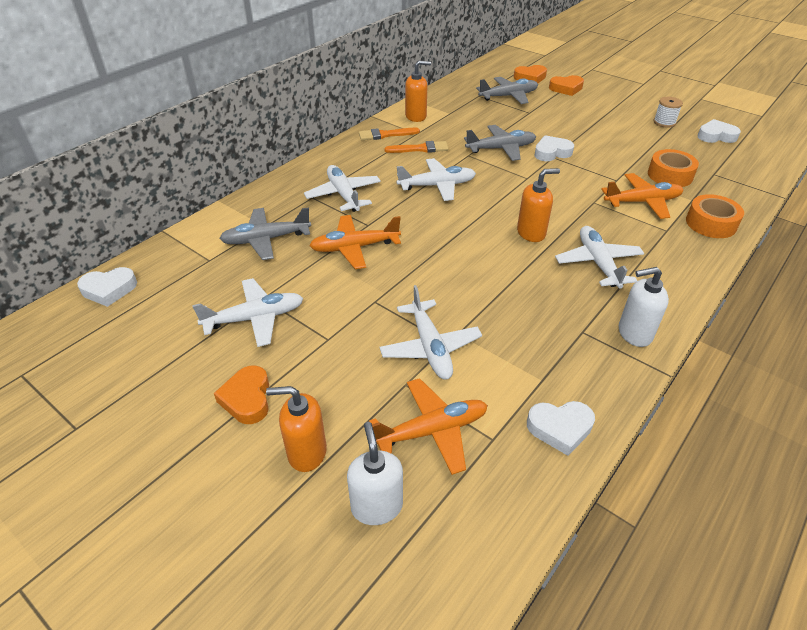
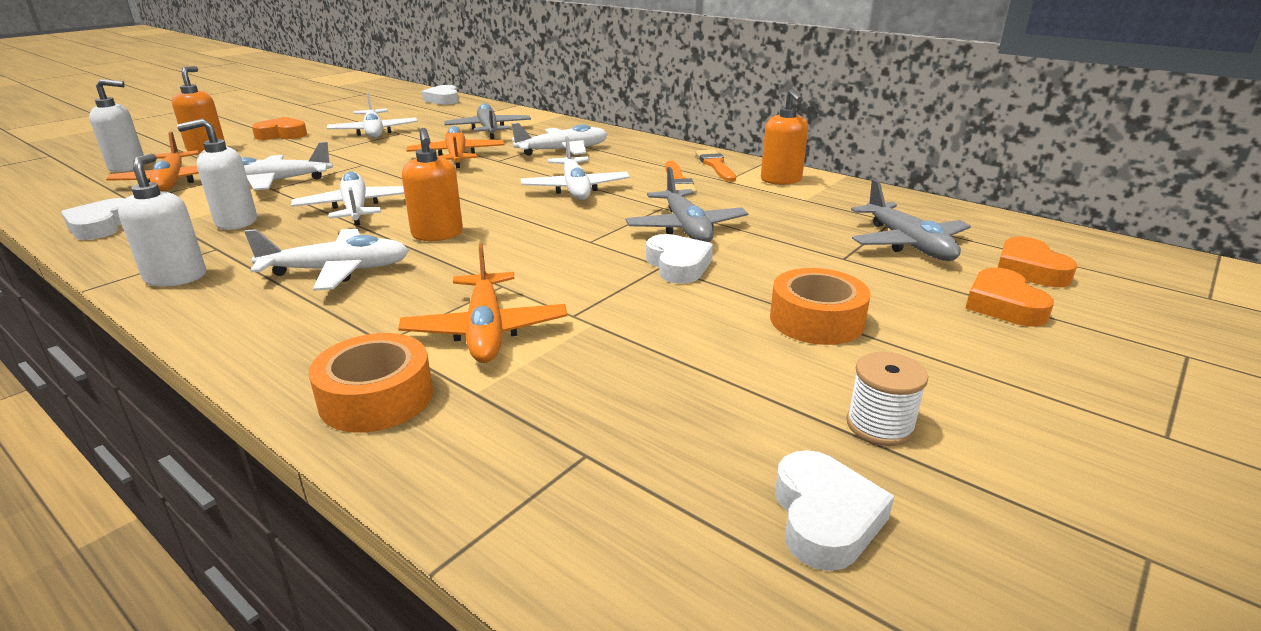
camera: 90 degrees right, 15 degrees down
orange tape [648,149,699,187] -> orange tape moved to [770,268,870,345]
none -> white soap dispenser [177,119,257,230]
none -> white plane [291,171,404,225]

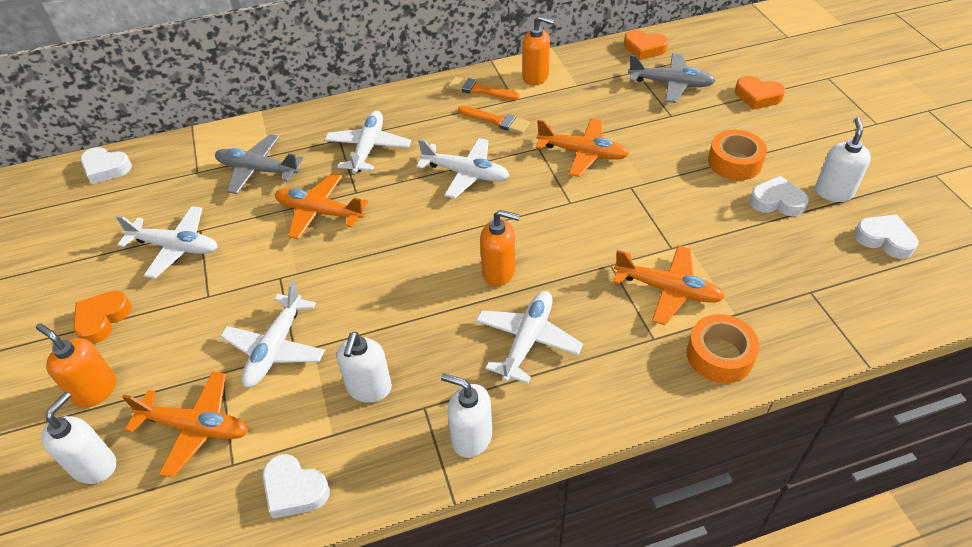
camera: 55 degrees left, 20 degrees up
white plane [291,171,404,225] -> none
grey plane [626,167,749,242] -> orange plane [536,118,629,177]
white heart [646,234,713,284] -> white heart moved to [749,176,809,216]
white spool [846,352,929,446] -> white soap dispenser [815,117,871,202]
orange heart [998,237,1077,287] -> orange heart moved to [624,30,668,60]

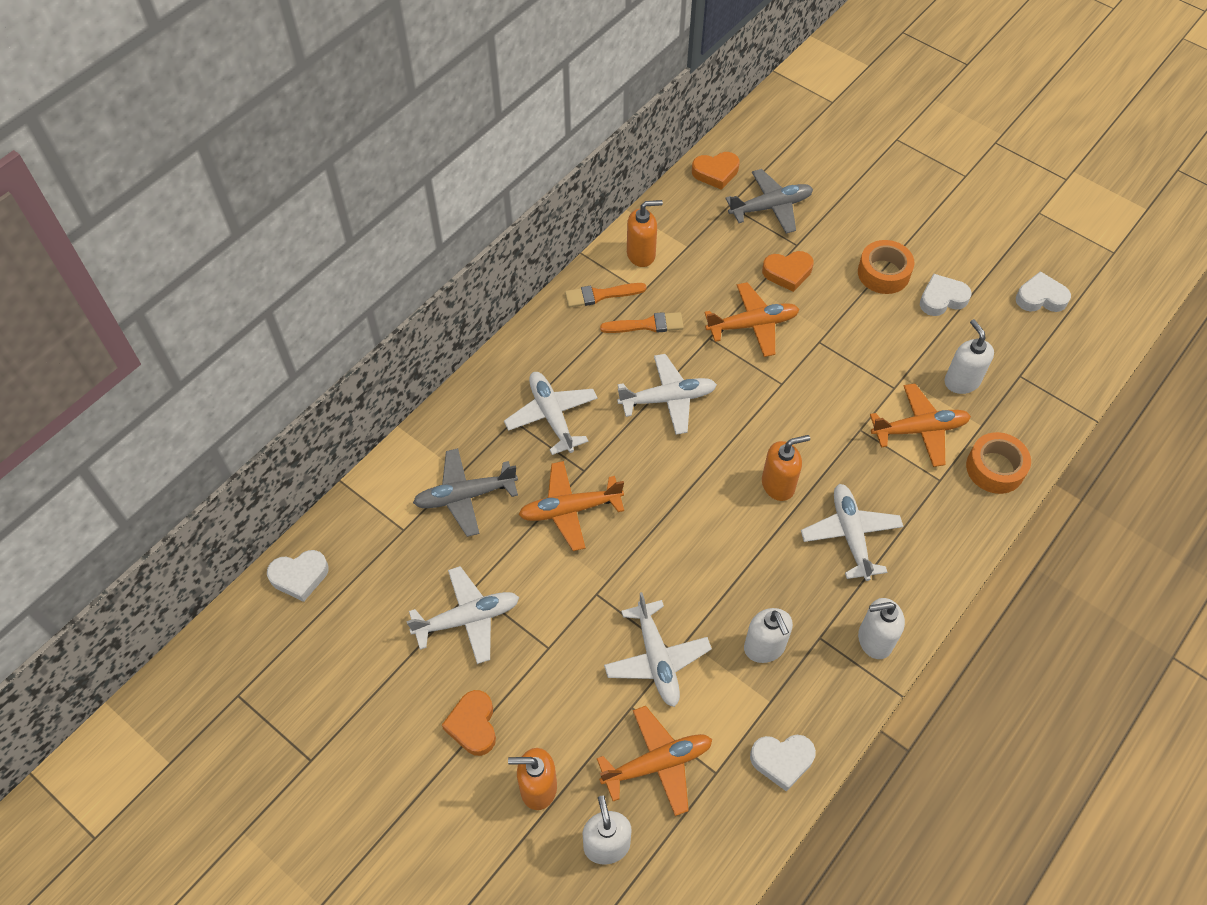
camera: 35 degrees left, 10 degrees up
orange heart [735,76,785,110] -> orange heart moved to [762,251,814,292]
white soap dispenser [815,117,871,202] -> white soap dispenser moved to [944,319,994,394]

